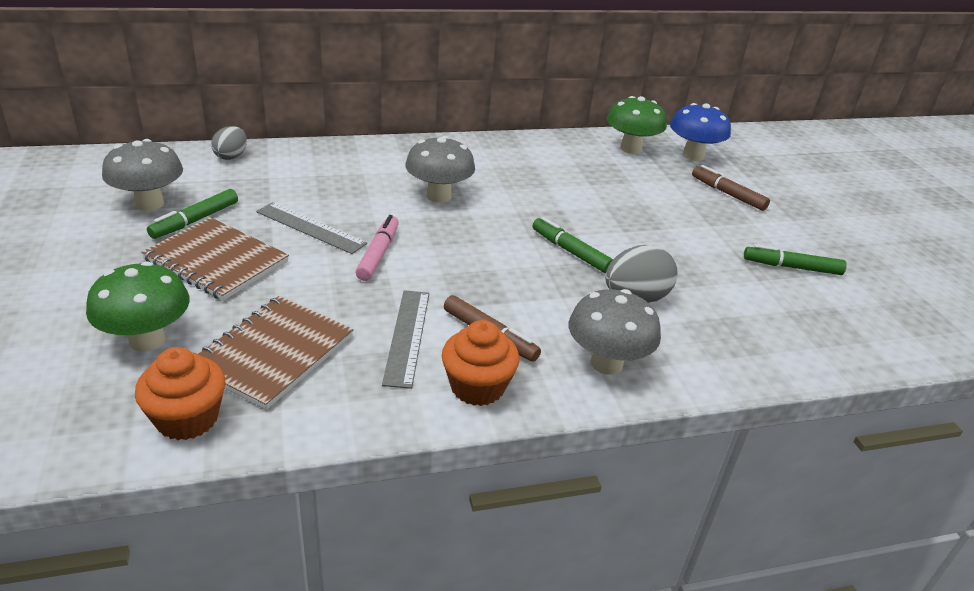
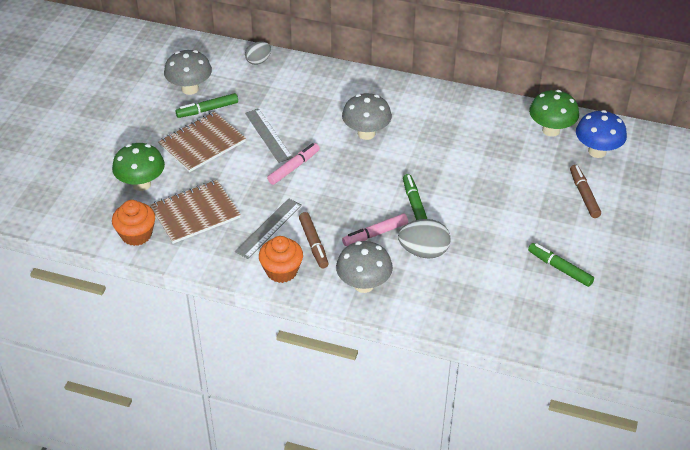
camera: 35 degrees right, 10 degrees up
brown notebook [141,217,289,301] -> brown notebook turned 75 degrees clockwise [158,111,246,172]
none -> pink marker [342,214,408,246]

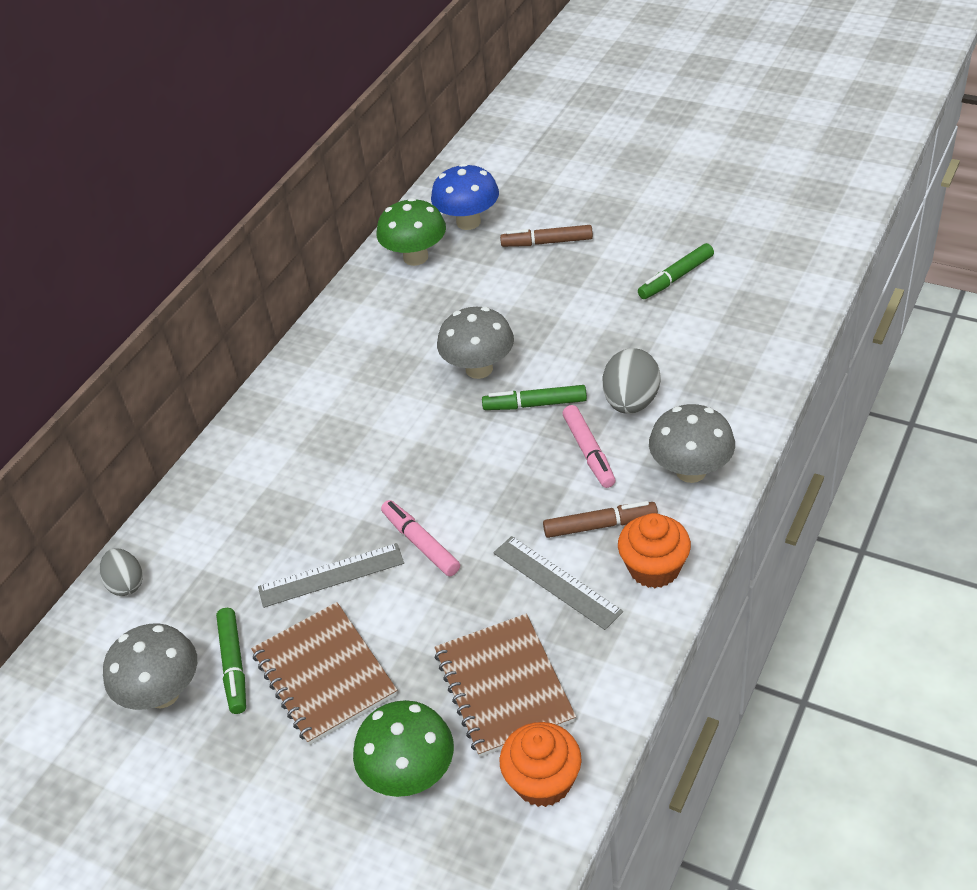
camera: 75 degrees left, 0 degrees up
grey mushroom [342,93,392,140] -> grey mushroom moved to [437,307,514,379]

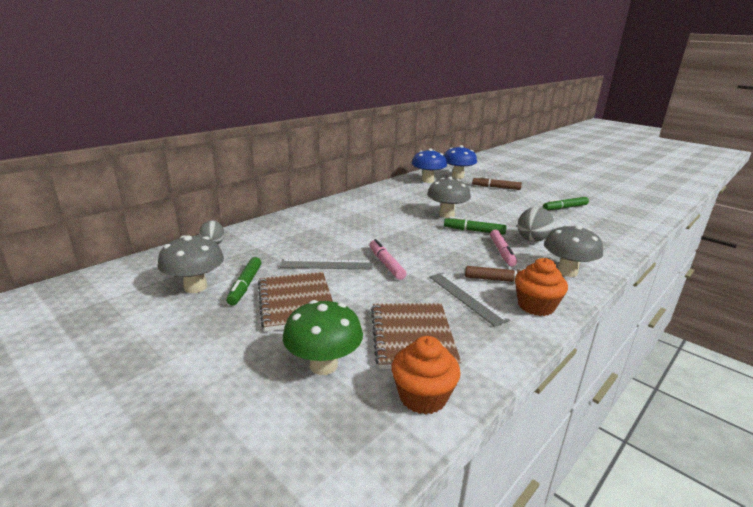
camera: 10 degrees right, 20 degrees down
green mushroom [377,198,446,266] -> blue mushroom [412,148,447,183]

